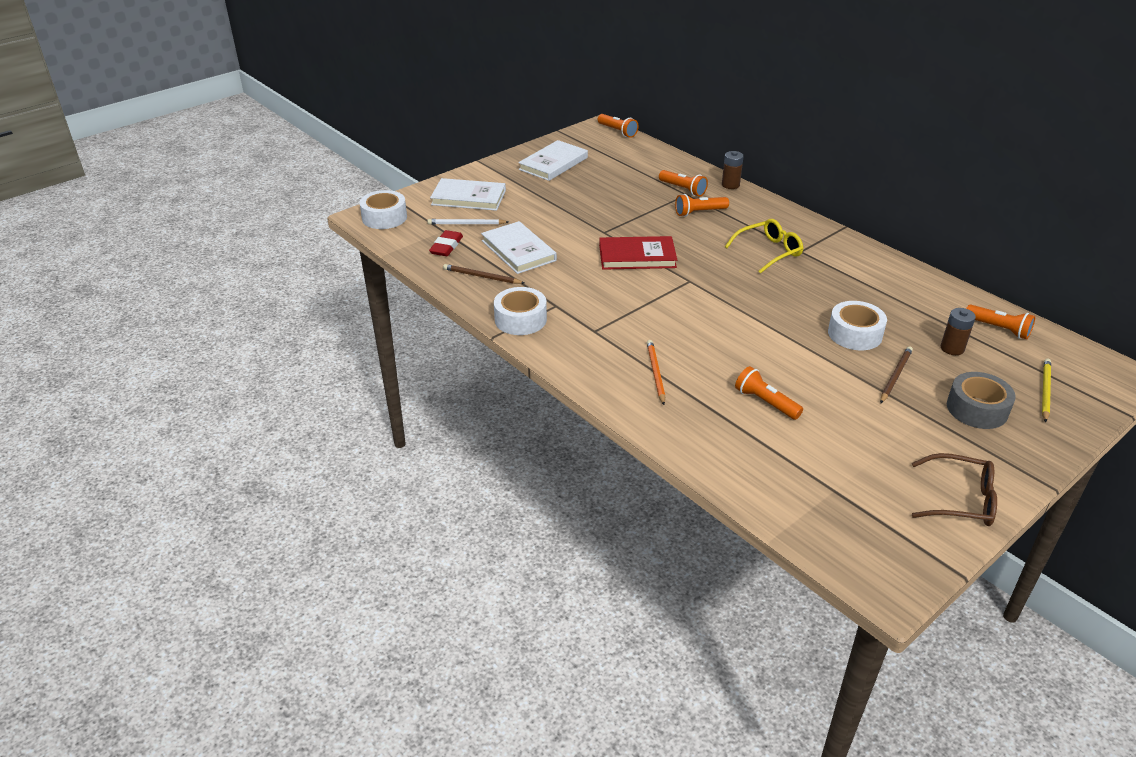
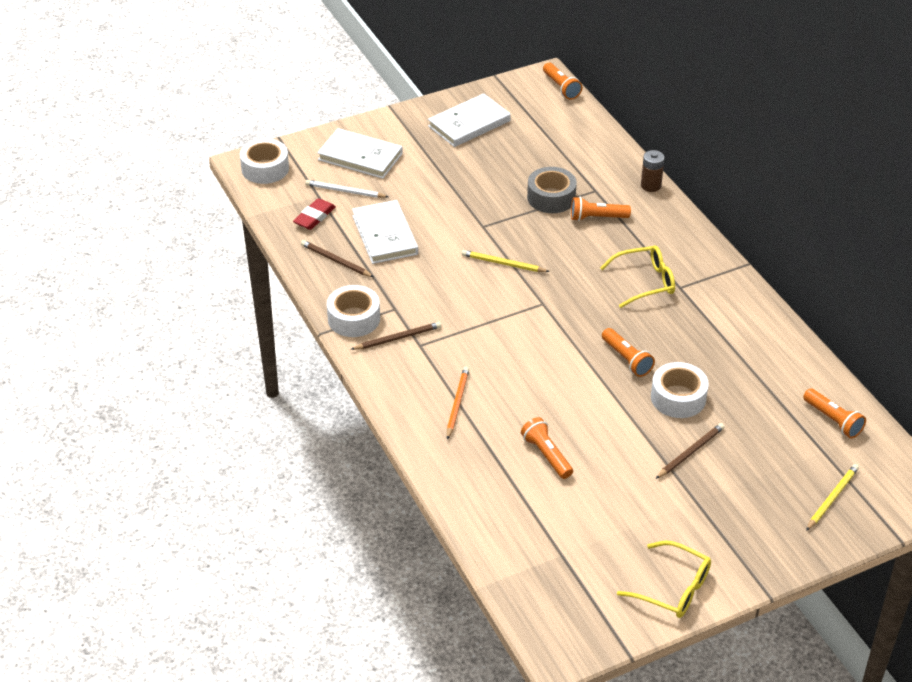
camera: 15 degrees right, 5 degrees up
red book [599,236,677,270] -> yellow pencil [462,250,550,272]
orange flashlight [659,170,708,197] -> orange flashlight moved to [602,328,655,377]
brown glasses [912,453,997,526] -> yellow glasses [617,541,711,618]
brown battery [941,308,976,355] -> none
grey tape [947,372,1016,429] -> grey tape moved to [527,167,577,213]
none -> brown pencil [350,322,441,350]

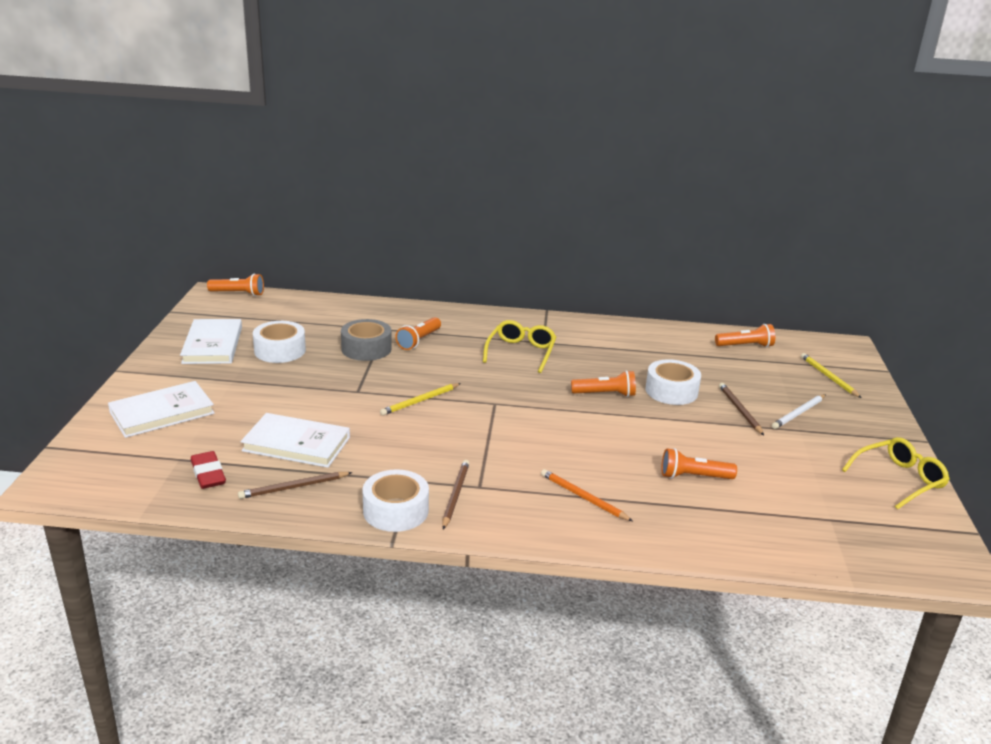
camera: 60 degrees left, 15 degrees down
white tape [240,138,289,184] -> white tape moved to [253,321,306,363]
white pencil [305,180,388,198] -> white pencil moved to [772,394,826,429]
brown battery [641,150,665,192] -> none

